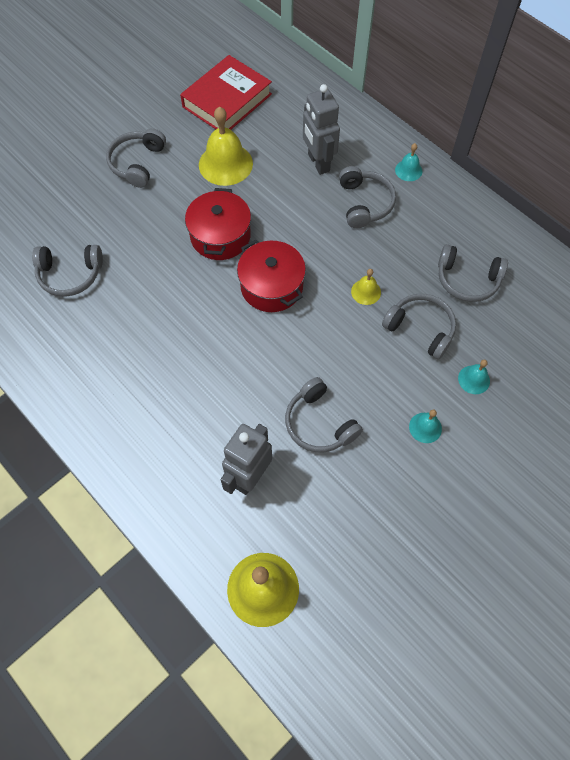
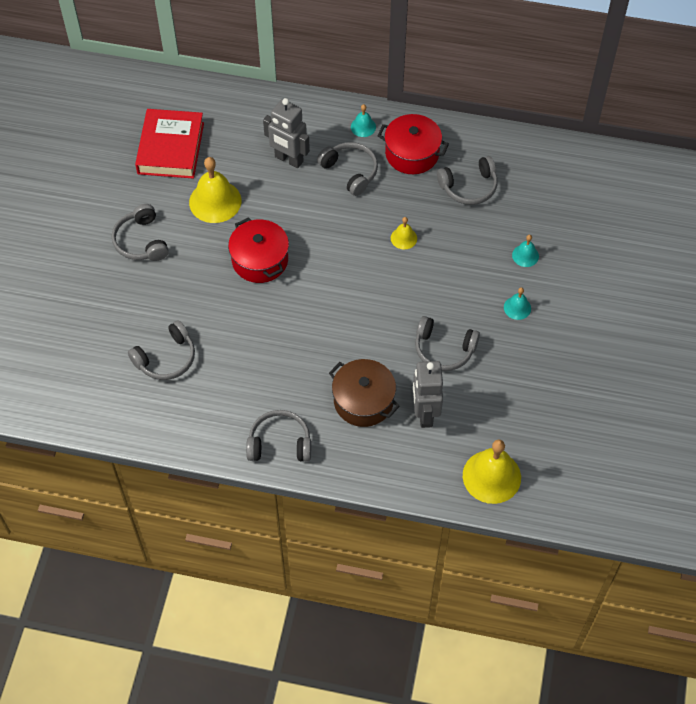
camera: 35 degrees left, 5 degrees down
red pot [237,239,306,312] -> red pot moved to [378,114,449,174]
grey headphones [382,294,456,360] -> grey headphones moved to [246,410,311,461]
none -> brown pot [329,359,400,427]

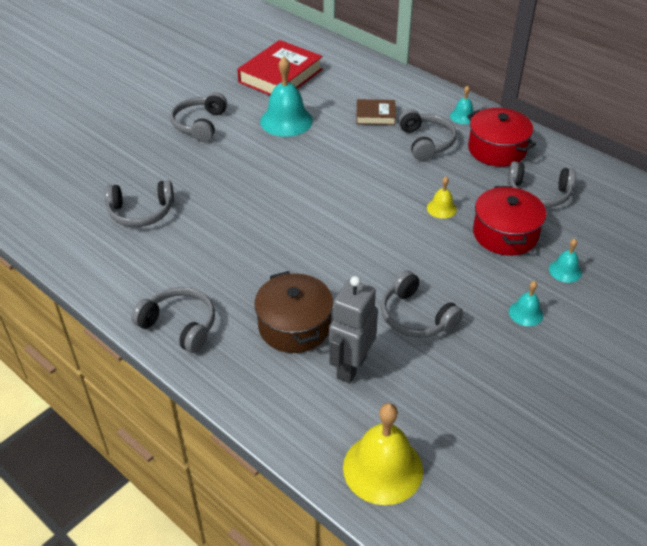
camera: 30 degrees right, 15 degrees down
yellow bell [189,157,241,223] -> turquoise bell [260,57,313,137]
red pot [228,217,289,283] -> red pot moved to [473,186,546,256]
grey robot [263,98,310,168] -> brown book [356,99,396,125]

